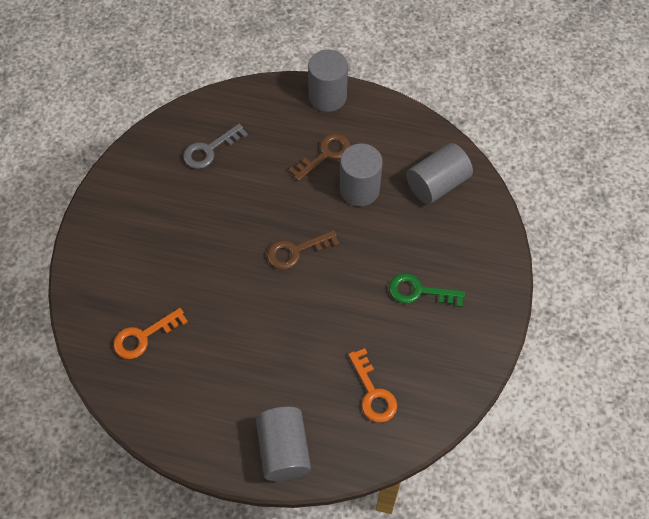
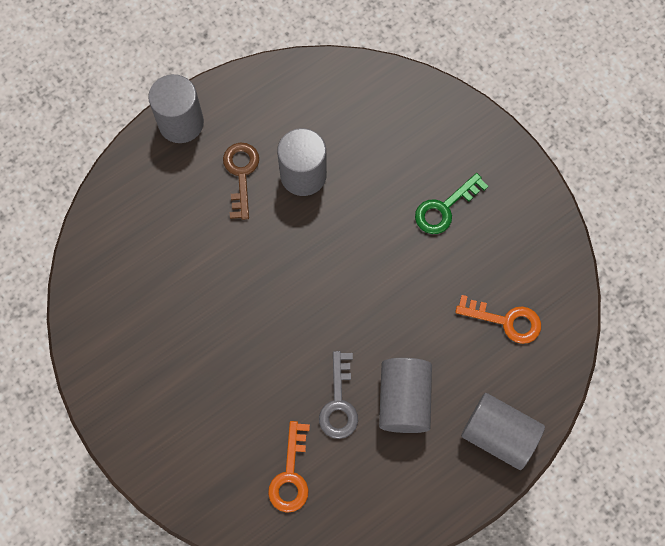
camera: 50 degrees left, 10 degrees up
grey key [183,124,248,169] -> grey key moved to [319,351,358,439]
brown key [267,230,340,270] -> none
grey cylinder [406,143,473,204] -> grey cylinder moved to [379,358,432,433]

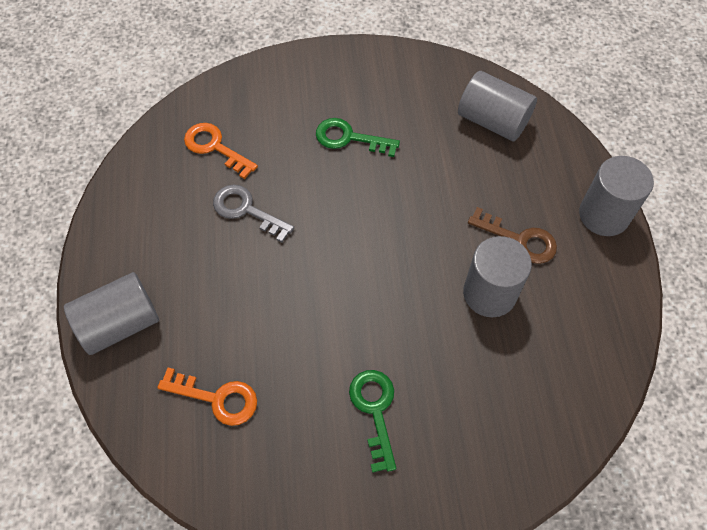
camera: 120 degrees right, 10 degrees down
grey cylinder [379,358,432,433] -> grey cylinder moved to [458,71,537,141]
orange key [455,295,541,344] -> orange key turned 120 degrees counterclockwise [158,368,257,426]
none -> green key [316,118,400,157]

